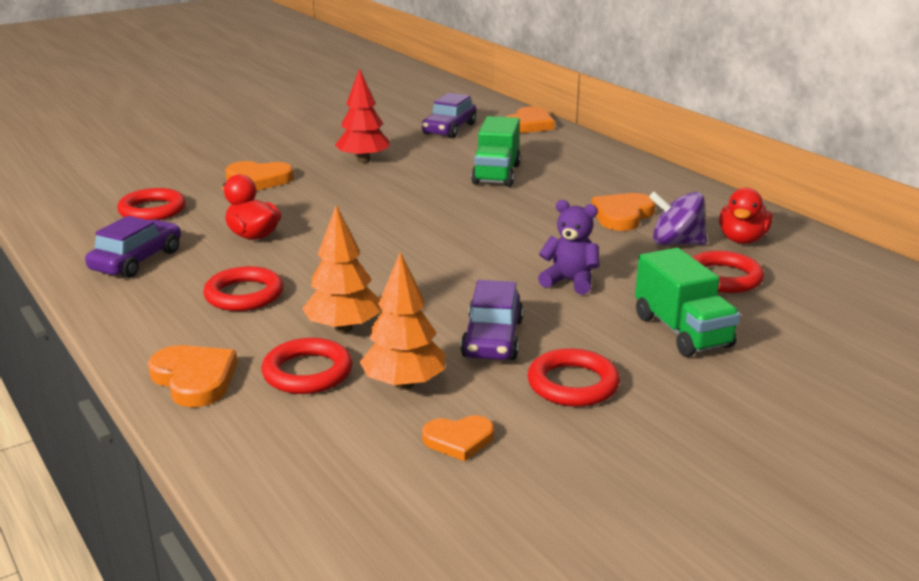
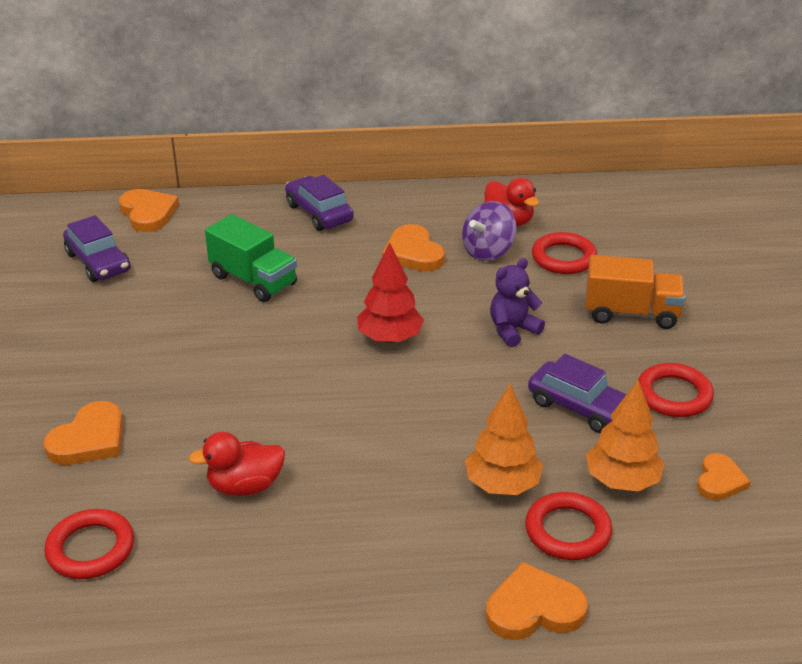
camera: 60 degrees left, 10 degrees up
purple car [85,216,181,278] -> purple car moved to [285,175,354,231]
red ring [203,266,283,311] -> none
red tree [335,68,390,163] -> red tree moved to [357,242,424,343]
green truck [635,248,740,357] -> orange truck [586,255,685,329]

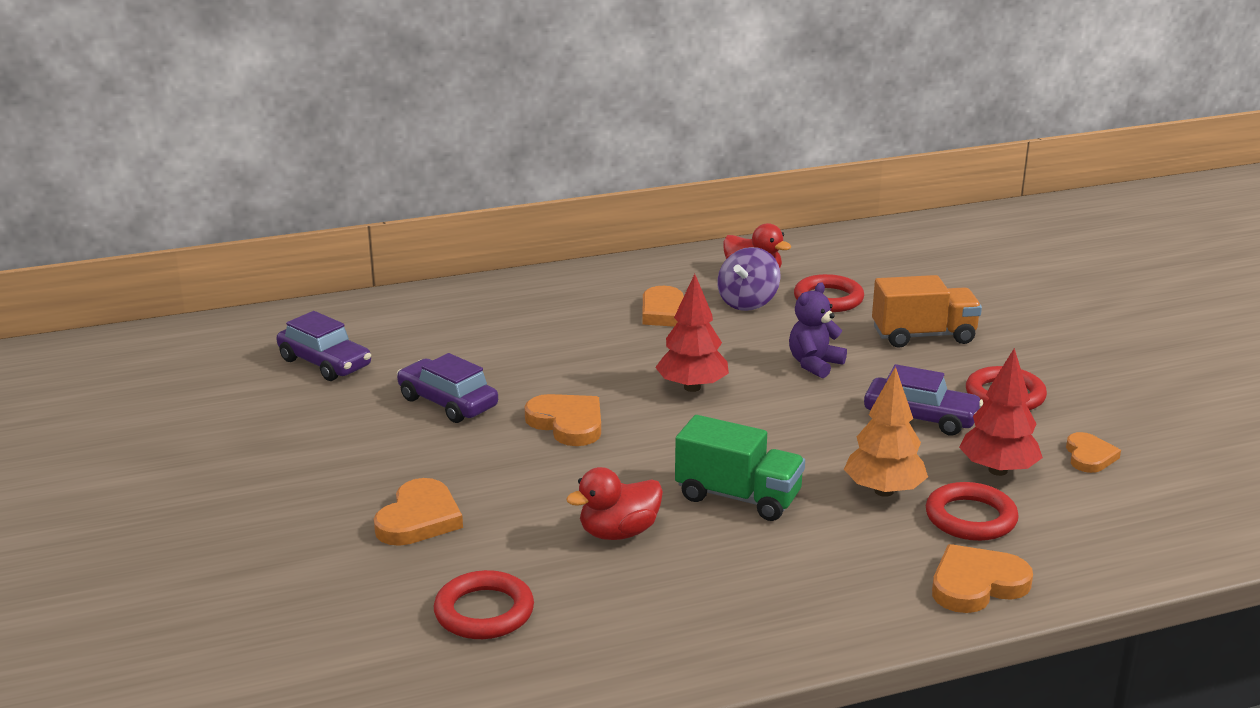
camera: 15 degrees left, 10 degrees down
orange heart [119,189,179,232] -> orange heart moved to [524,394,601,446]
green truck [205,214,297,302] -> green truck moved to [675,415,805,521]
purple car [285,175,354,231] -> purple car moved to [397,353,498,423]
orange tree [586,380,665,492] -> red tree [959,348,1043,476]

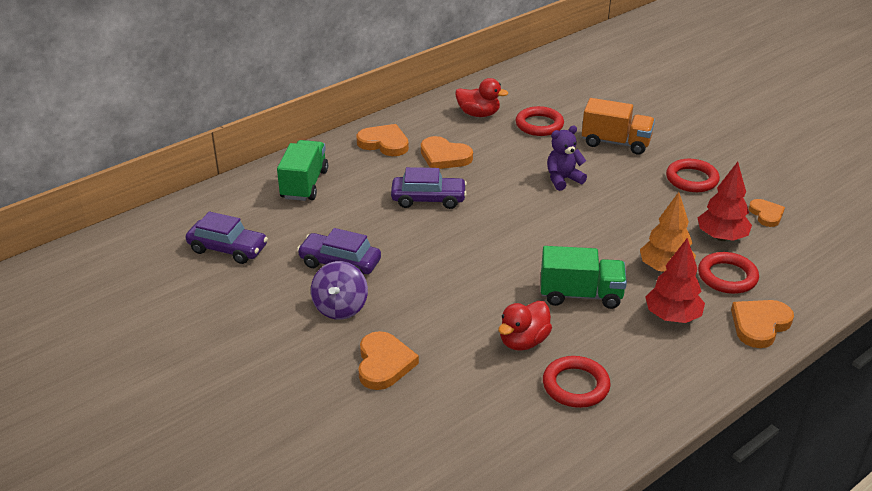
camera: 20 degrees left, 10 degrees up
red ring [434,570,534,639] -> red ring moved to [543,356,611,408]
orange heart [524,394,601,446] -> orange heart moved to [356,124,409,156]
red tree [655,274,729,392] -> red tree moved to [645,238,705,323]
purple spinning top [717,247,780,311] -> purple spinning top moved to [311,261,368,320]
purple teddy bear [789,282,847,378] -> purple teddy bear turned 45 degrees clockwise [547,126,587,191]
purple car [864,364,983,435] -> purple car moved to [391,167,467,209]
orange truck [872,275,982,348] -> orange truck turned 45 degrees clockwise [582,98,655,155]
none -> green truck [277,140,328,201]

